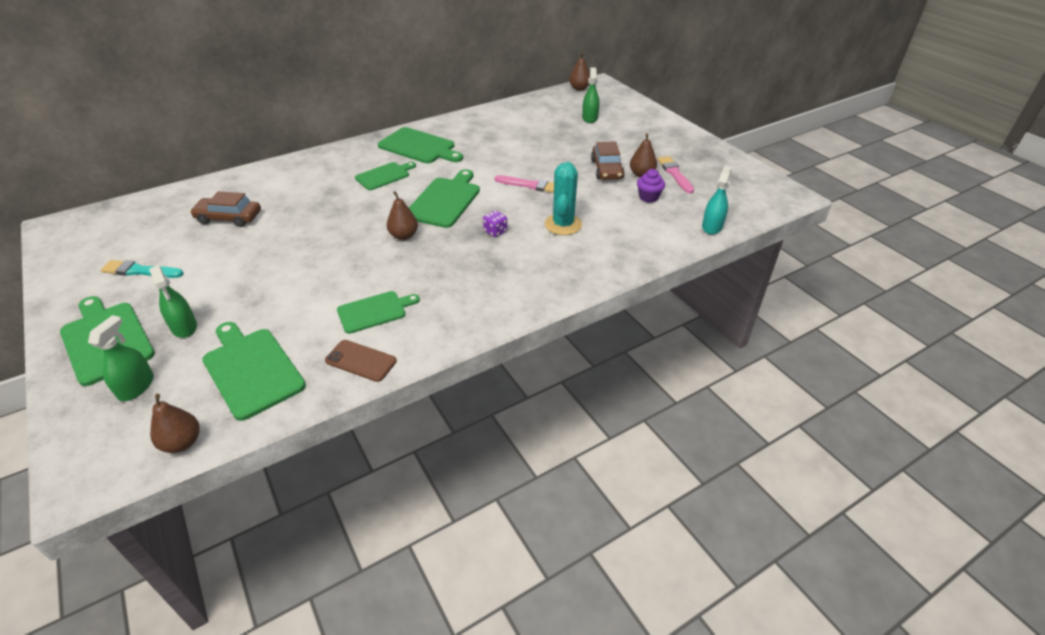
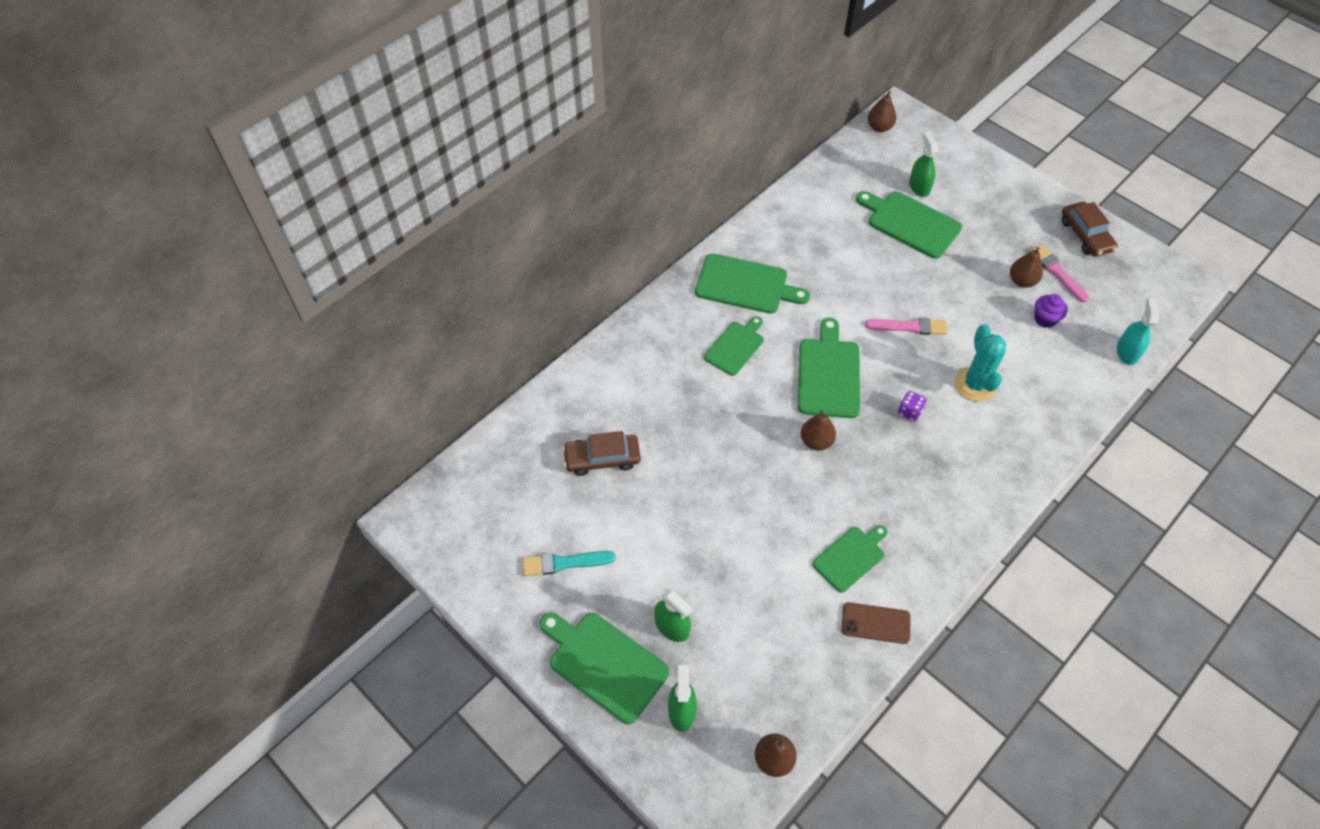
camera: 15 degrees left, 15 degrees up
green cutting board [202,322,306,421] -> green cutting board moved to [856,191,962,259]
brown car [591,142,625,180] -> brown car moved to [1062,202,1118,257]

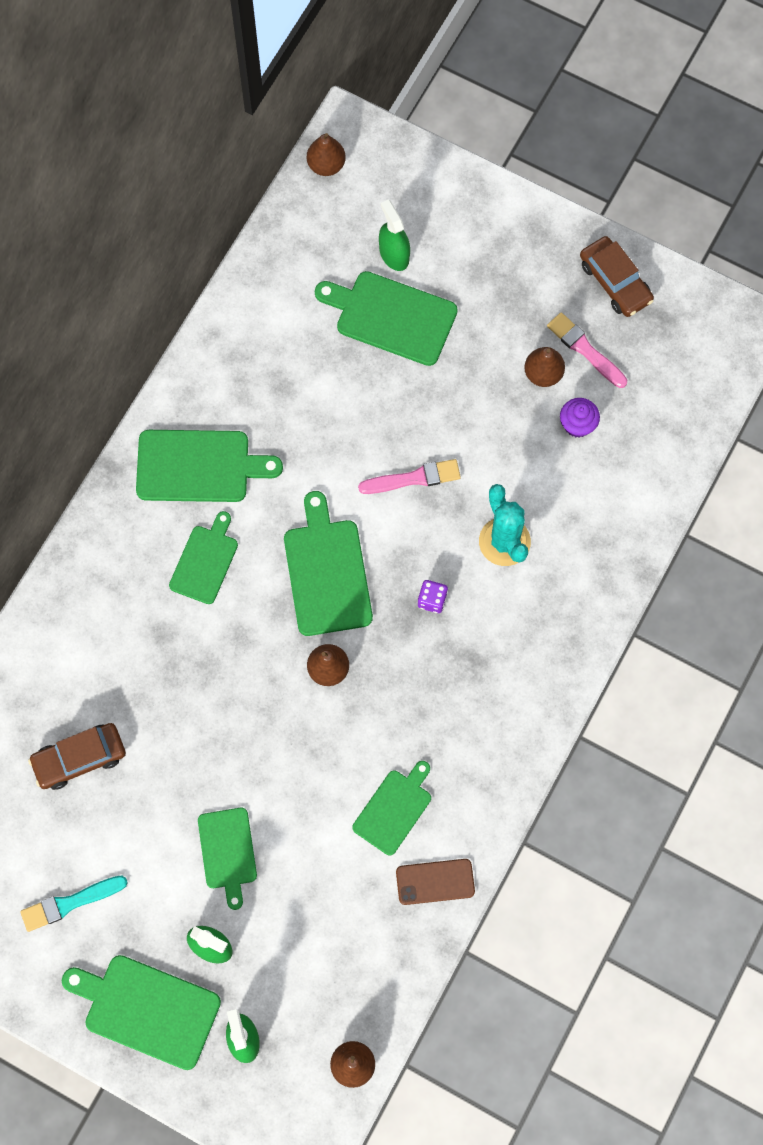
camera: 15 degrees left, 15 degrees up
turquoise spray bottle [1117,298,1159,365] -> none
none -> green cutting board [198,808,257,910]

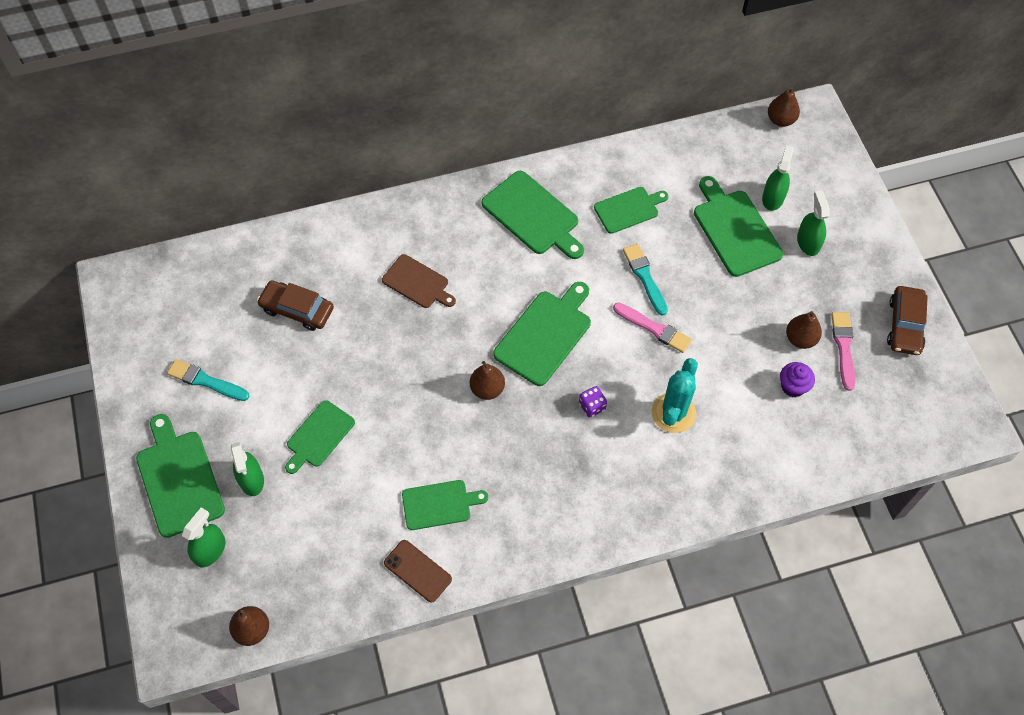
camera: 45 degrees right, 10 degrees down
green cutting board [169,511,238,604] -> green cutting board moved to [594,187,668,234]
none -> brown cutting board [382,254,456,308]
none -> turquoise brush [623,244,668,316]
none -> green spray bottle [797,190,830,256]

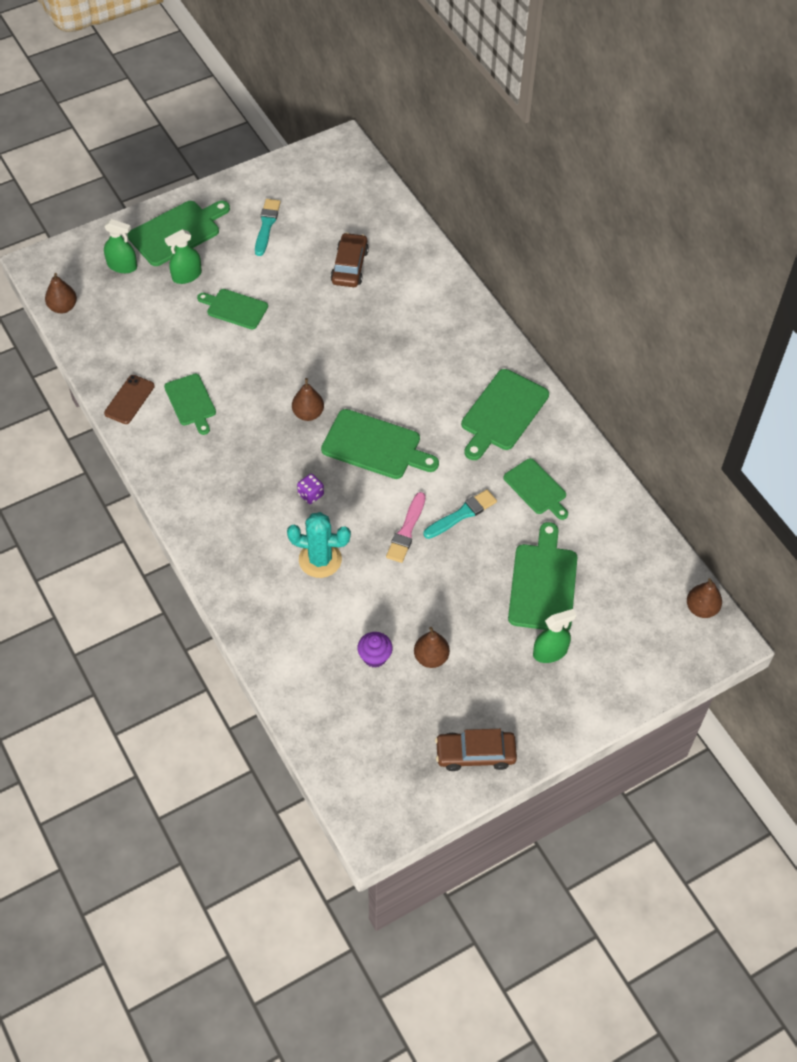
camera: 75 degrees right, 5 degrees down
brown cutting board [382,254,456,308] -> none
green cutting board [694,176,783,277] -> green cutting board turned 45 degrees counterclockwise [508,522,577,631]
green spray bottle [762,145,794,211] -> none
pink brush [831,312,855,391] -> none

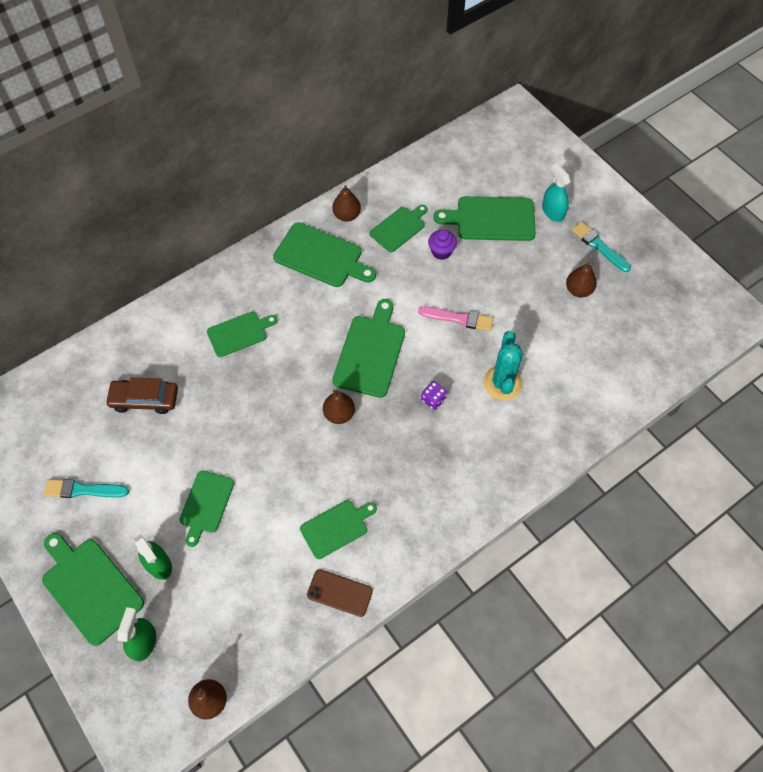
camera: 95 degrees left, 5 degrees up
purple cupcake [357,632,393,668] -> purple cupcake moved to [428,229,457,260]
turquoise brush [423,489,497,539] -> turquoise brush moved to [571,222,631,272]
brown car [435,729,517,771] -> none
green spray bottle [533,609,576,663] -> turquoise spray bottle [542,163,571,222]
brown pear [687,578,722,618] -> brown pear moved to [332,185,361,222]
none -> green cutting board [207,312,278,357]

